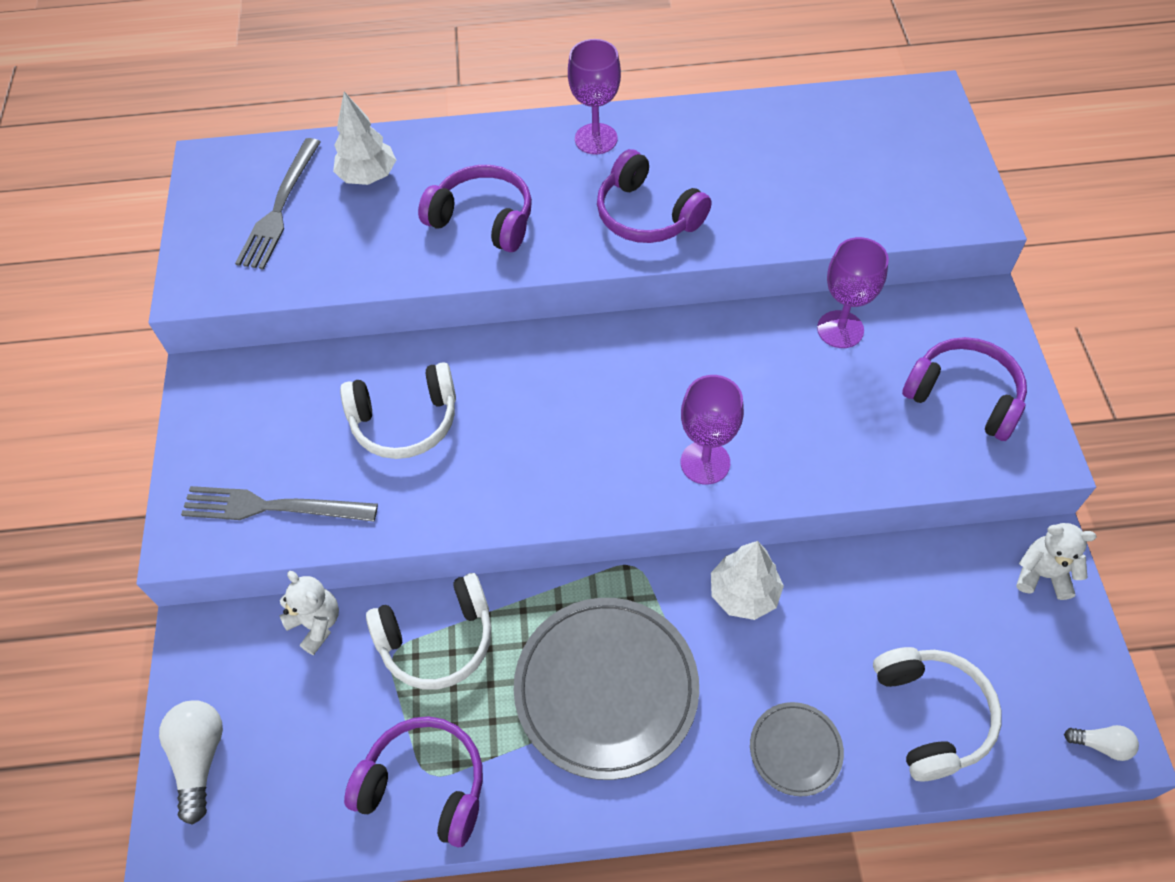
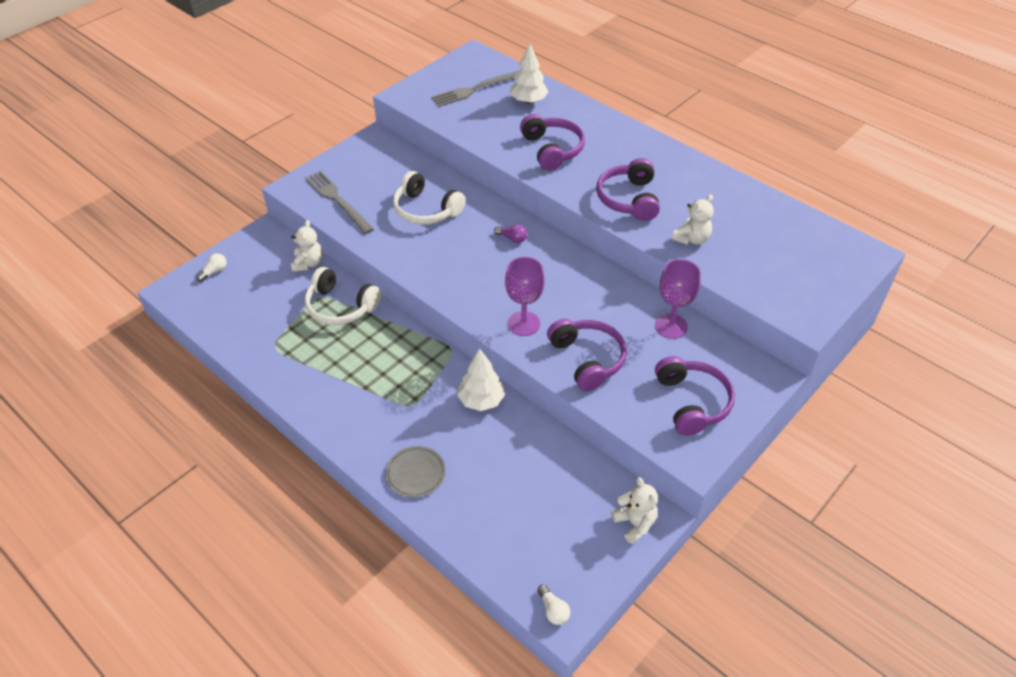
camera: 45 degrees right, 10 degrees down
white light bulb [159,700,223,825] -> white light bulb [196,253,227,282], size x0.56
purple headphones [344,716,483,847] -> purple headphones moved to [547,319,627,391]
grey plate [514,598,699,780] -> none
purple goblet [568,39,621,155] -> none
white headphones [873,647,1001,782] -> none
none -> purple light bulb [494,225,527,243]
none -> white teddy bear [672,195,714,245]

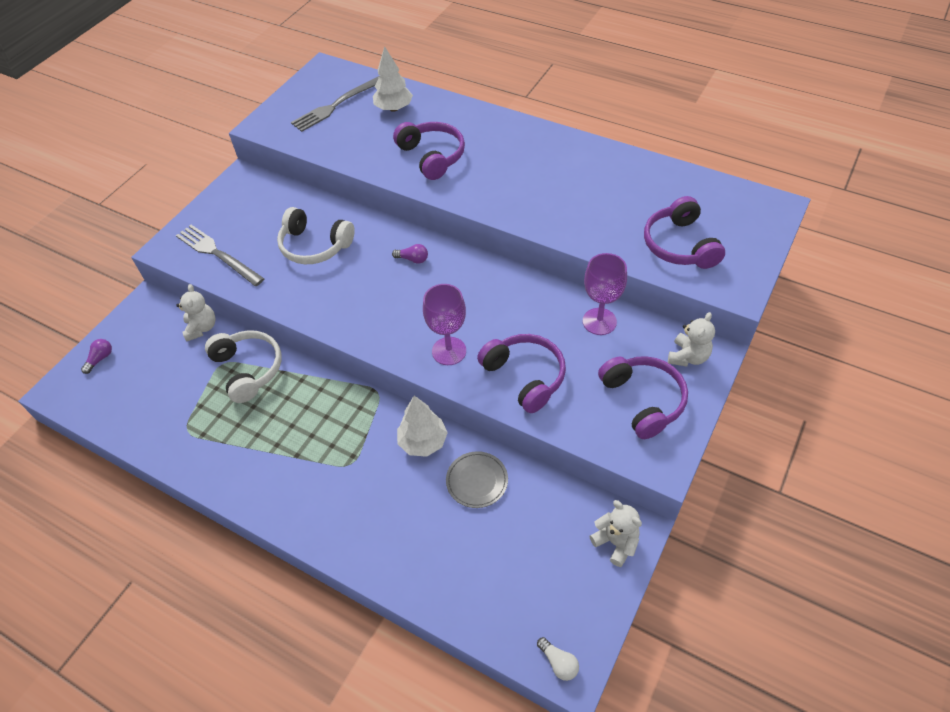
camera: 10 degrees left, 5 degrees up
white light bulb [196,253,227,282] -> purple light bulb [81,339,112,374]
white headphones [305,267,381,325] -> white headphones turned 135 degrees counterclockwise [205,330,282,403]
grey plate [385,446,446,497] -> grey plate moved to [446,451,508,508]
purple headphones [596,158,660,221] -> purple headphones moved to [644,196,725,269]
white teddy bear [672,195,714,245] -> white teddy bear moved to [668,312,715,366]

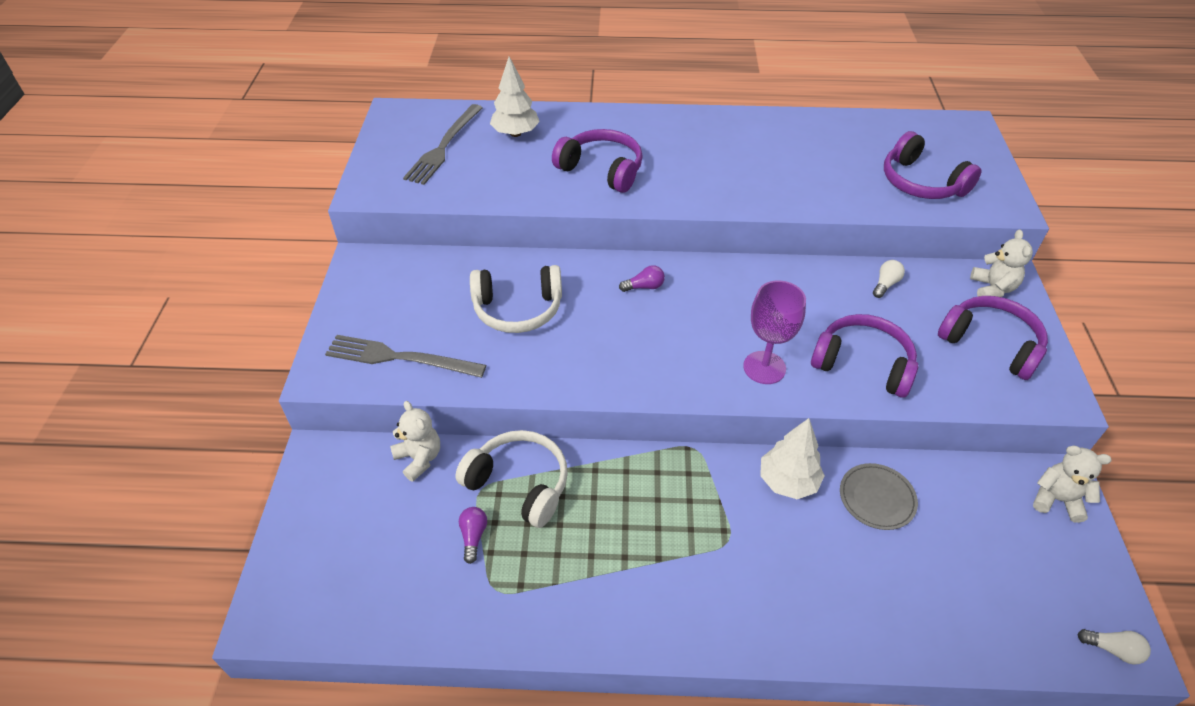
camera: 30 degrees left, 5 degrees down
purple light bulb [81,339,112,374] -> purple light bulb moved to [459,507,487,564]
purple goblet [583,253,627,335] -> white light bulb [873,260,905,298]

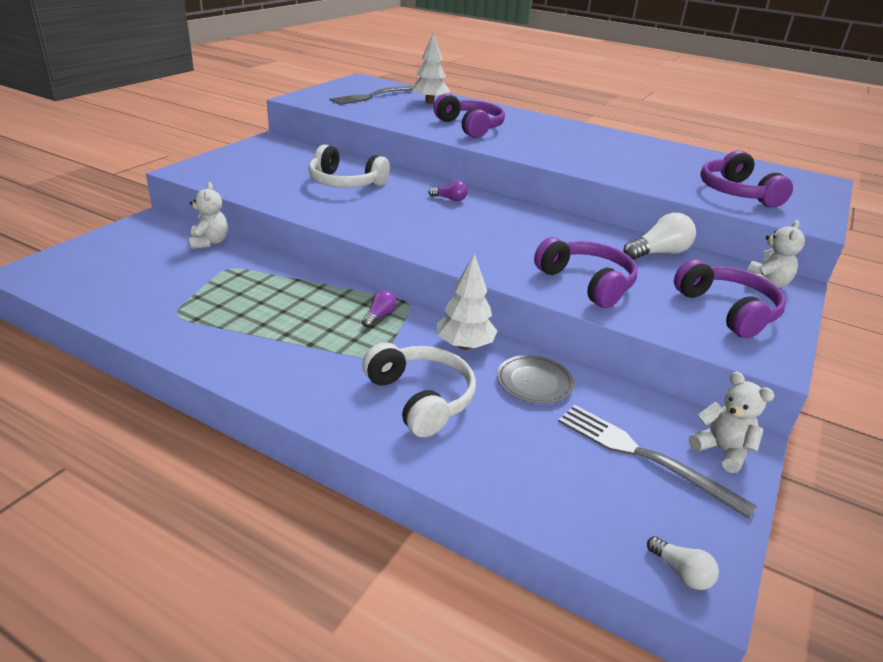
camera: 25 degrees right, 15 degrees down
grey fork [325,335,486,378] -> grey fork moved to [558,405,757,519]
white headphones [455,430,568,528] -> white headphones moved to [362,342,476,437]
purple light bulb [459,507,487,564] -> purple light bulb moved to [362,290,397,328]
purple goblet [743,280,806,384] -> none
white light bulb [873,260,905,298] -> white light bulb [624,213,696,260], size x1.78

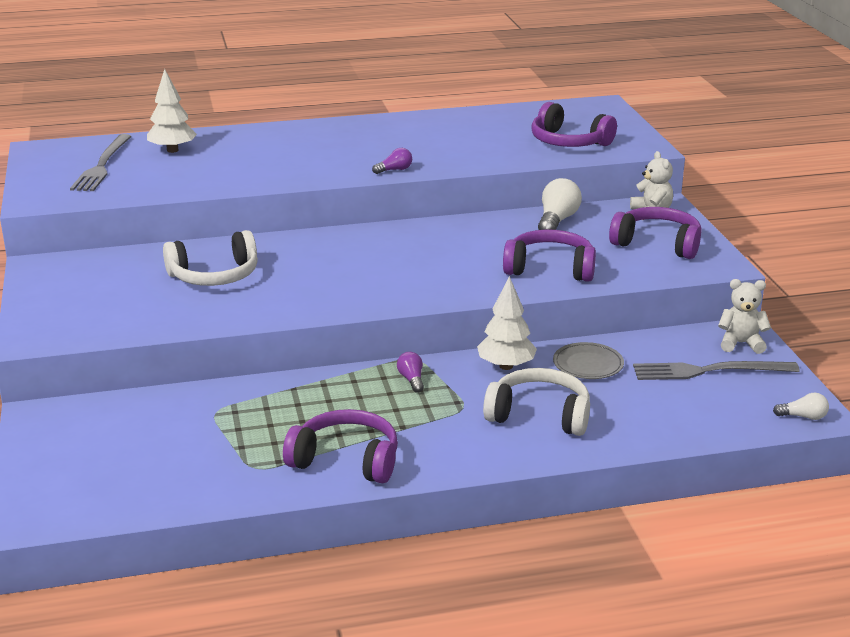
camera: 40 degrees left, 5 degrees down
white teddy bear [188,182,228,249] -> none
purple light bulb [428,180,468,201] -> purple light bulb moved to [372,148,412,174]
purple headphones [434,93,505,138] -> purple headphones moved to [283,409,398,483]

